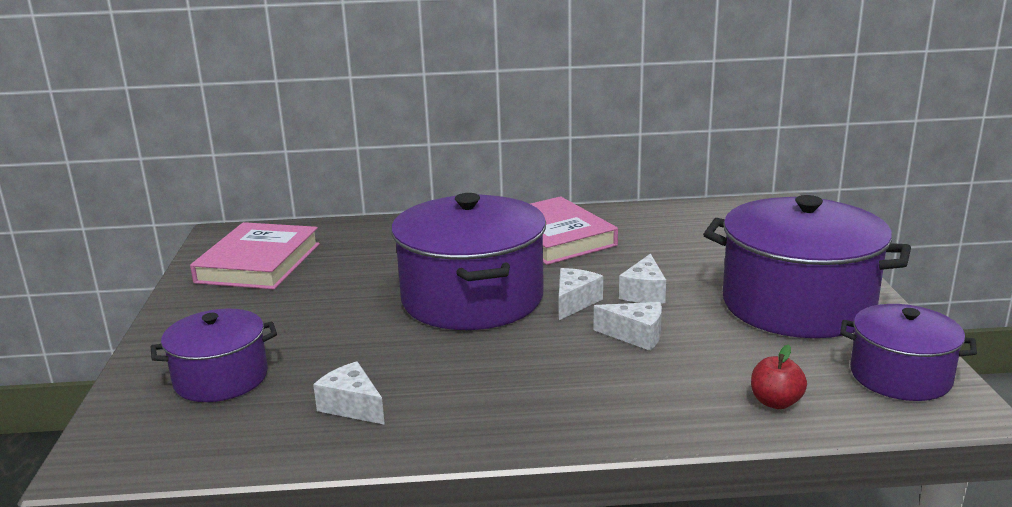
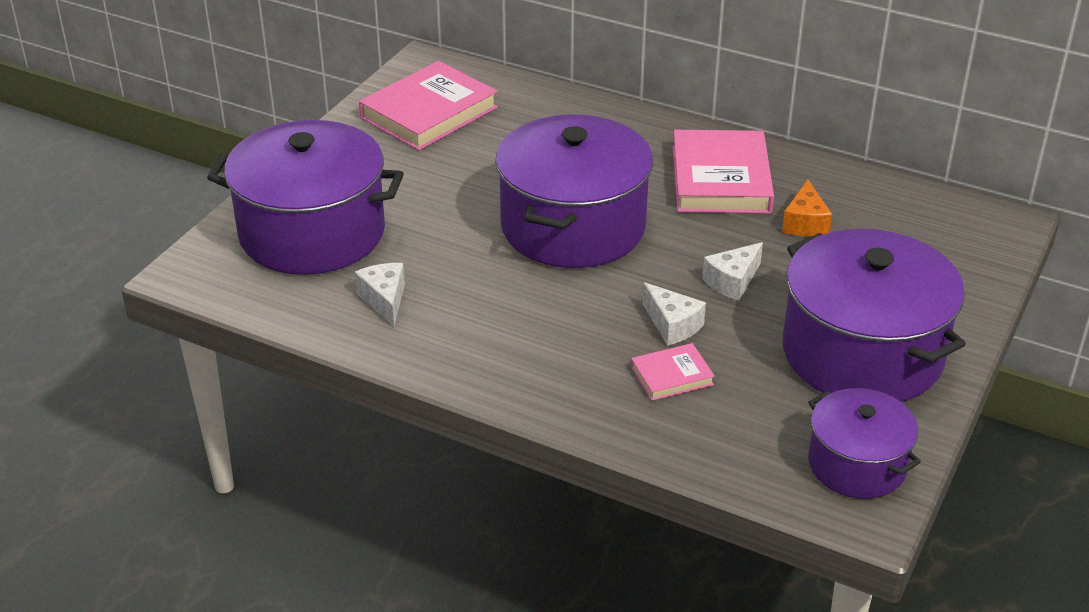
camera: 30 degrees right, 15 degrees up
purple pot [151,309,277,402] -> purple pot [207,120,404,275], size x1.78
white cheese [559,268,603,320] -> none
red apple [751,344,807,409] -> none
none -> pink book [631,343,715,401]
none -> orange cheese [782,180,832,237]

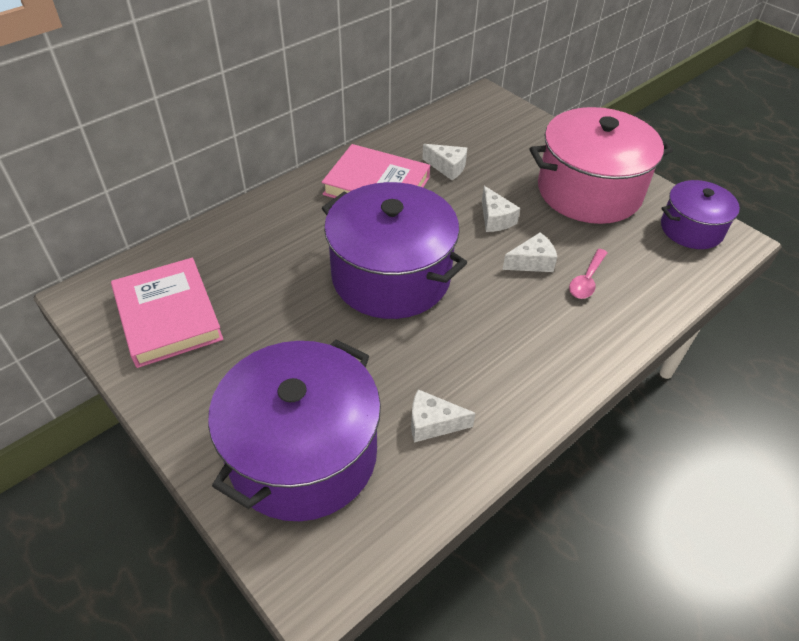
camera: 70 degrees left, 10 degrees up
pink book [631,343,715,401] -> pink spoon [569,249,607,299]
orange cheese [782,180,832,237] -> white cheese [422,144,467,180]
purple pot [783,229,966,402] -> pink pot [530,107,673,224]

